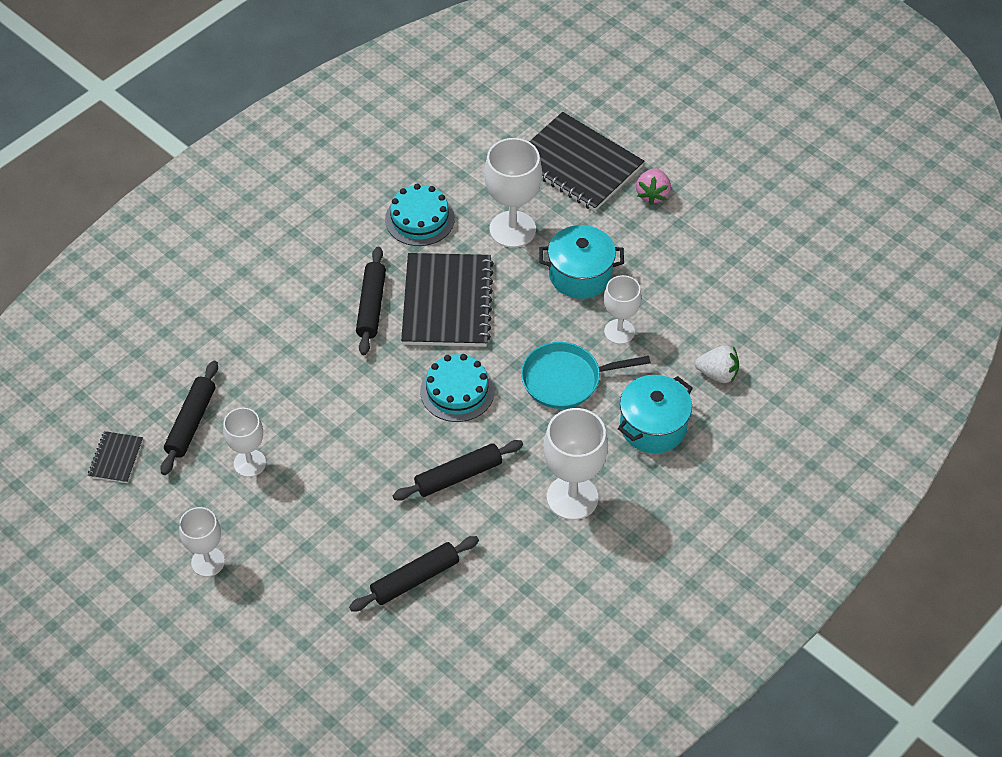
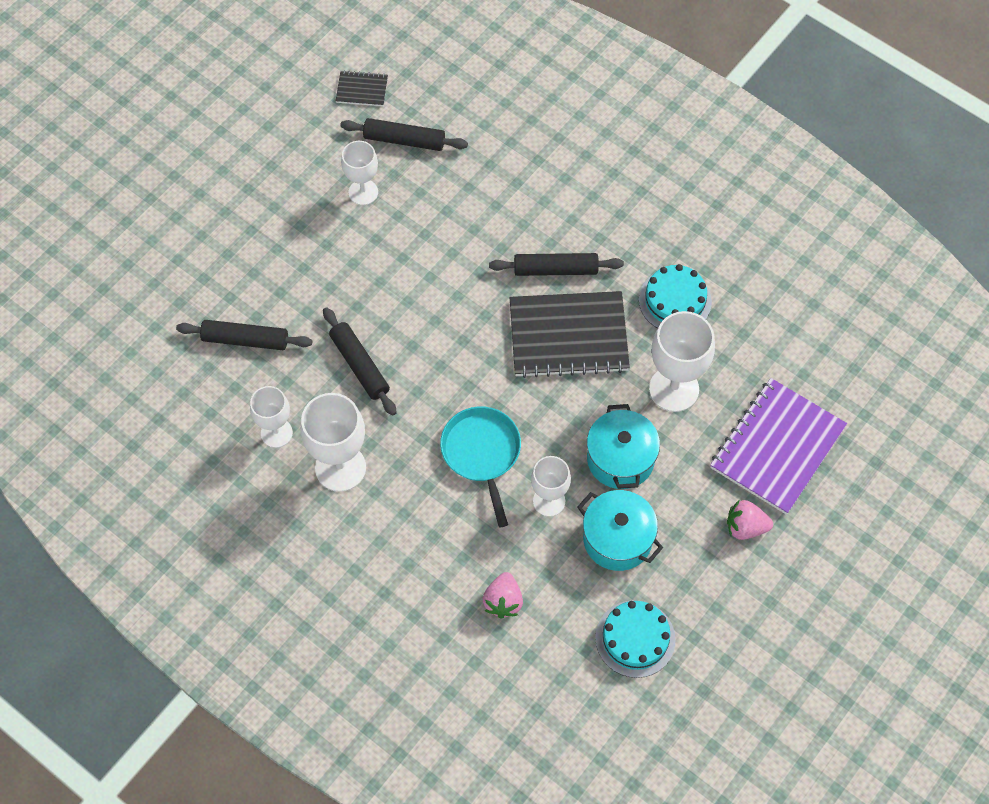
camera: 85 degrees right, 10 degrees up
white goblet [179,507,225,577] -> white goblet moved to [250,386,293,448]
black rolling pin [349,536,479,612] -> black rolling pin turned 45 degrees counterclockwise [176,320,312,350]
turquoise cake [420,354,495,422] -> turquoise cake moved to [595,600,676,678]
black notebook [529,112,644,211] -> purple notebook [710,378,847,514]
turquoise pot [618,375,693,453] -> turquoise pot moved to [577,490,663,571]
white strawberry [695,345,739,383] -> pink strawberry [483,572,523,618]

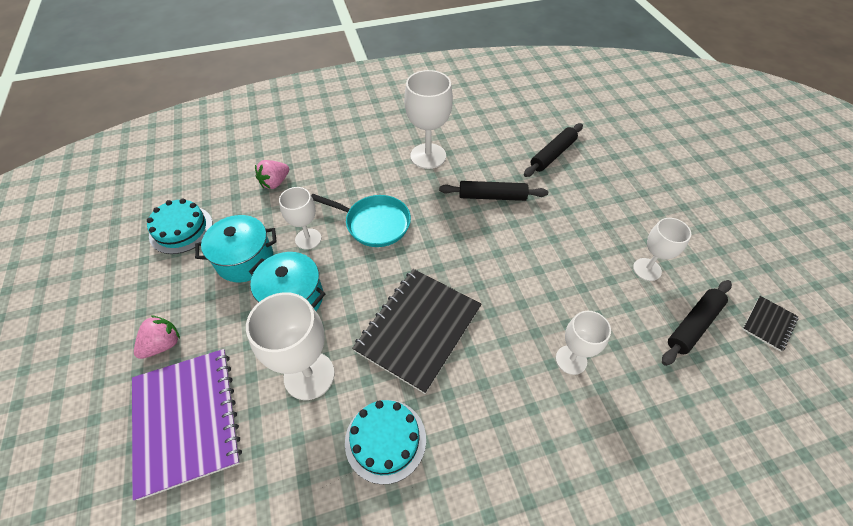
camera: 125 degrees right, 10 degrees down
white goblet [250,386,293,448] -> white goblet moved to [556,311,611,375]
pink strawberry [483,572,523,618] -> pink strawberry turned 90 degrees counterclockwise [255,160,289,189]
black rolling pin [489,253,624,276] -> none

